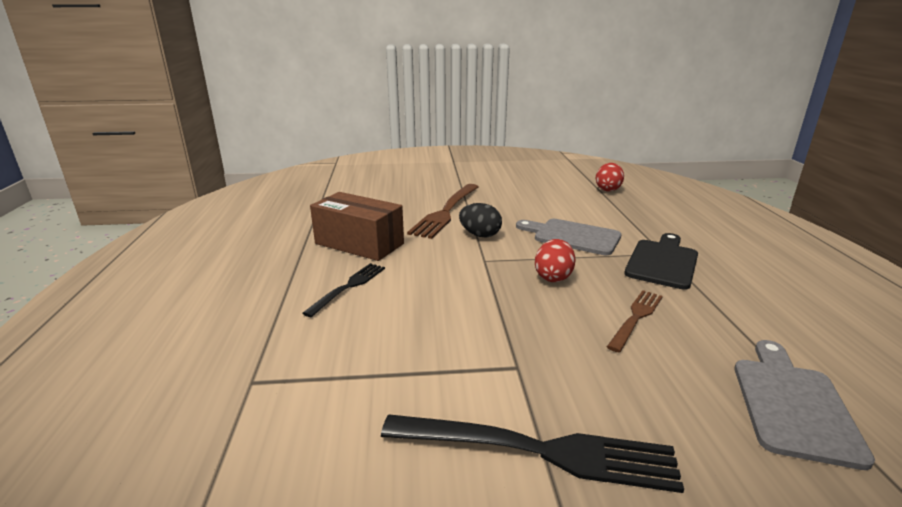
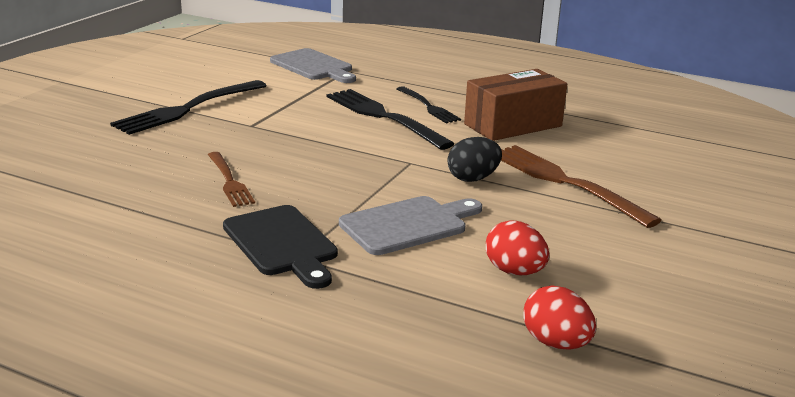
camera: 120 degrees right, 0 degrees up
red egg [535,239,575,282] -> red egg moved to [486,220,550,275]
grey cutting board [735,340,875,470] -> grey cutting board moved to [270,48,356,83]
none -> black fork [327,89,455,150]

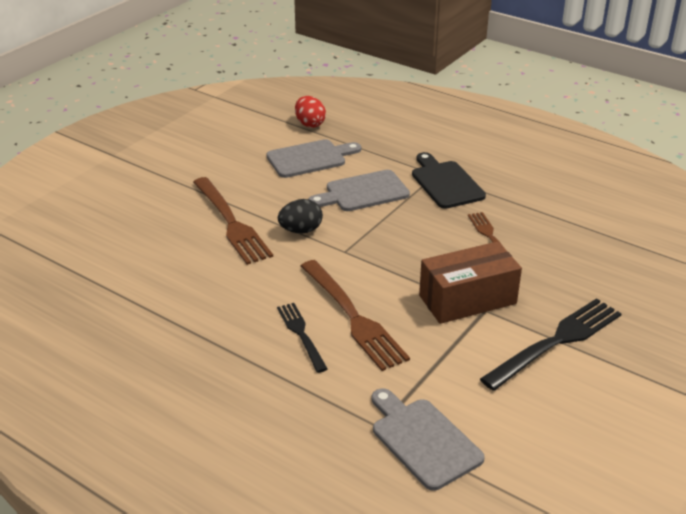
camera: 170 degrees left, 10 degrees up
black fork [327,89,455,150] -> brown fork [301,260,410,371]
brown box [464,69,567,141] -> brown box moved to [419,241,522,324]
red egg [486,220,550,275] -> grey cutting board [267,139,361,178]

